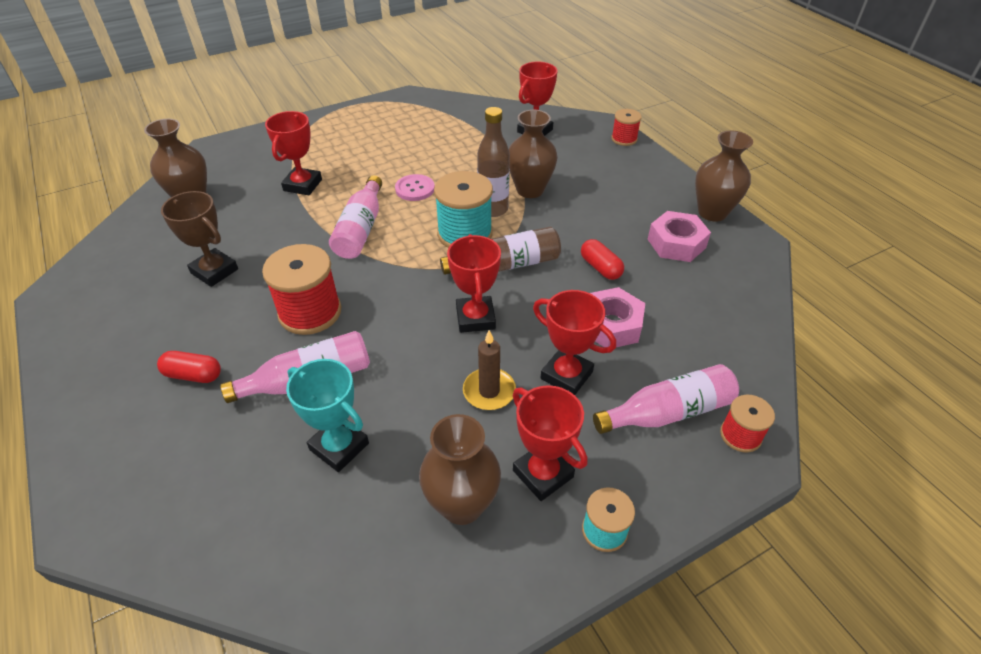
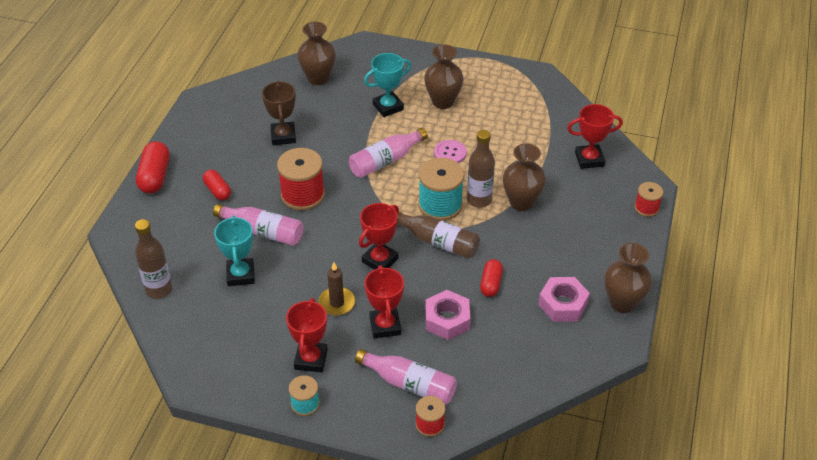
camera: 45 degrees right, 0 degrees up
red trophy [265,111,322,195] -> turquoise trophy [364,53,411,117]
brown vase [419,414,501,525] -> brown vase moved to [424,44,464,109]
none -> brown bottle [135,219,172,299]
none -> red capsule [136,141,170,193]

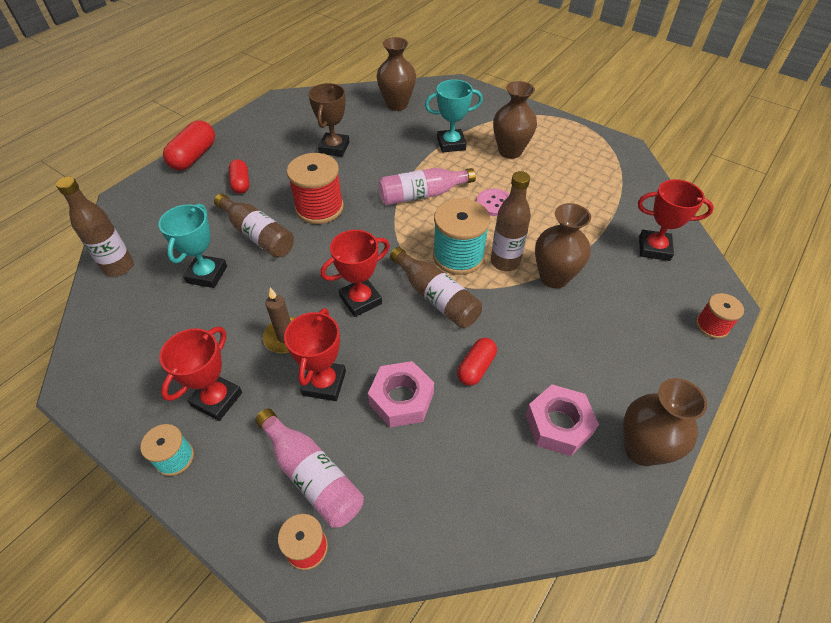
camera: 20 degrees right, 5 degrees up
pink bottle [213,204,303,246] -> brown bottle [214,194,294,258]

